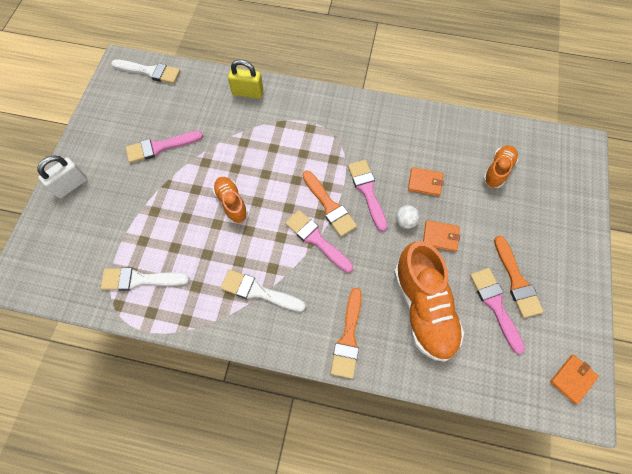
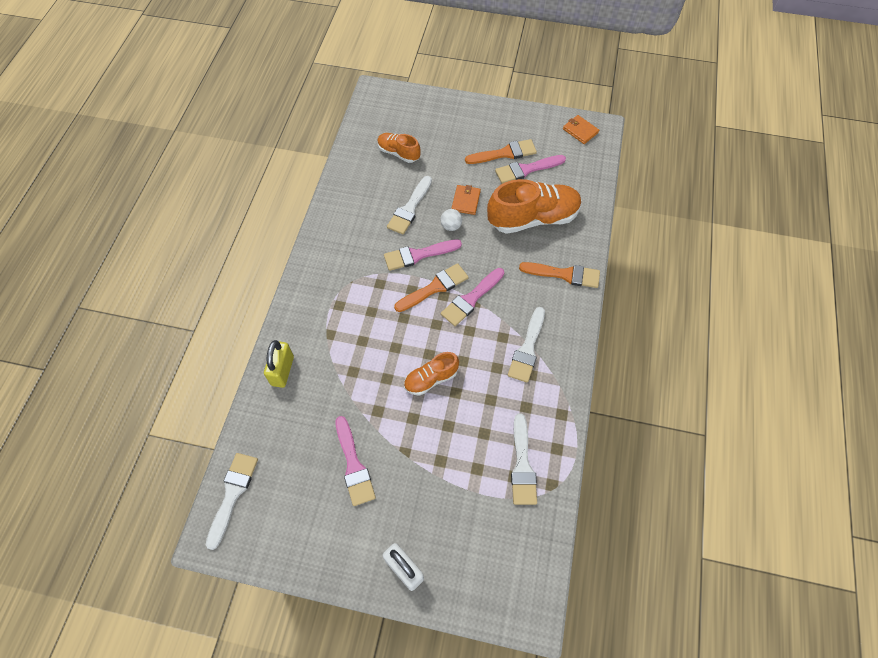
camera: 90 degrees left, 5 degrees down
orange wallet [408,167,444,196] -> white brush [387,176,432,235]

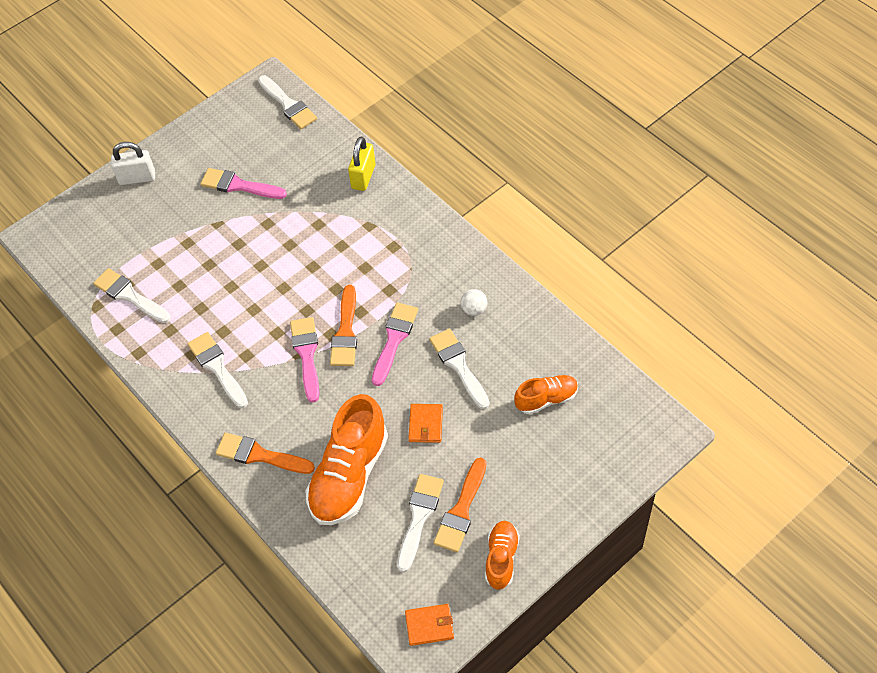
camera: 130 degrees right, 5 degrees down
yellow padlock [264,340,294,388] -> yellow padlock turned 60 degrees clockwise [348,137,376,191]
orange shoe [404,352,459,396] -> orange shoe moved to [485,521,520,590]
white ball [440,209,462,231] -> white ball moved to [461,289,487,316]
orange wallet [451,185,481,215] -> orange wallet turned 45 degrees clockwise [408,404,443,443]
pink brush [495,155,566,184] -> white brush [397,474,444,573]
orange brush [519,262,600,288] -> orange brush turned 60 degrees clockwise [216,433,315,474]

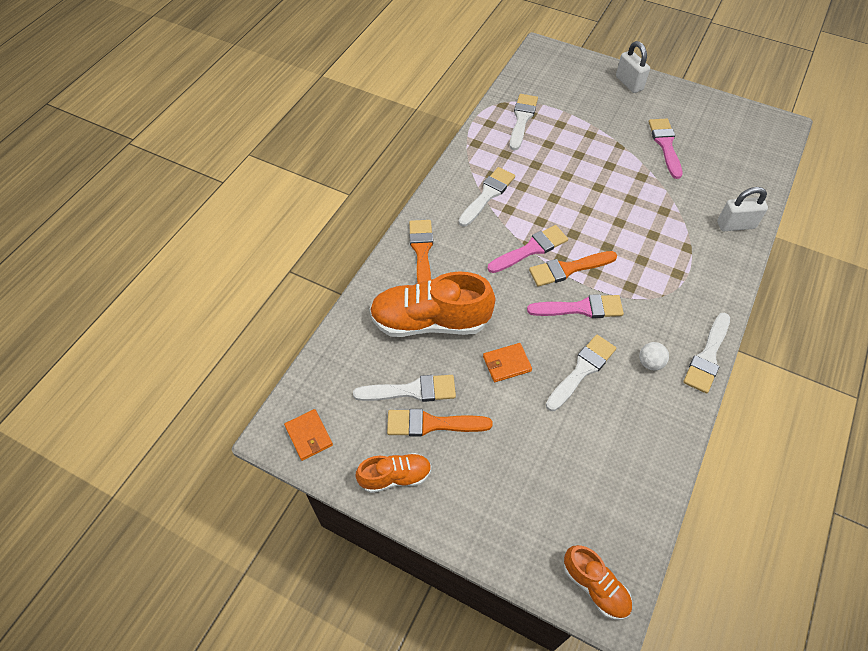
camera: 65 degrees right, 0 degrees up
white brush [258,75,317,129] -> white brush moved to [683,313,730,393]
yellow padlock [348,137,376,191] -> white padlock [717,187,768,231]
orange shoe [514,375,578,415] -> orange shoe moved to [564,545,632,620]

